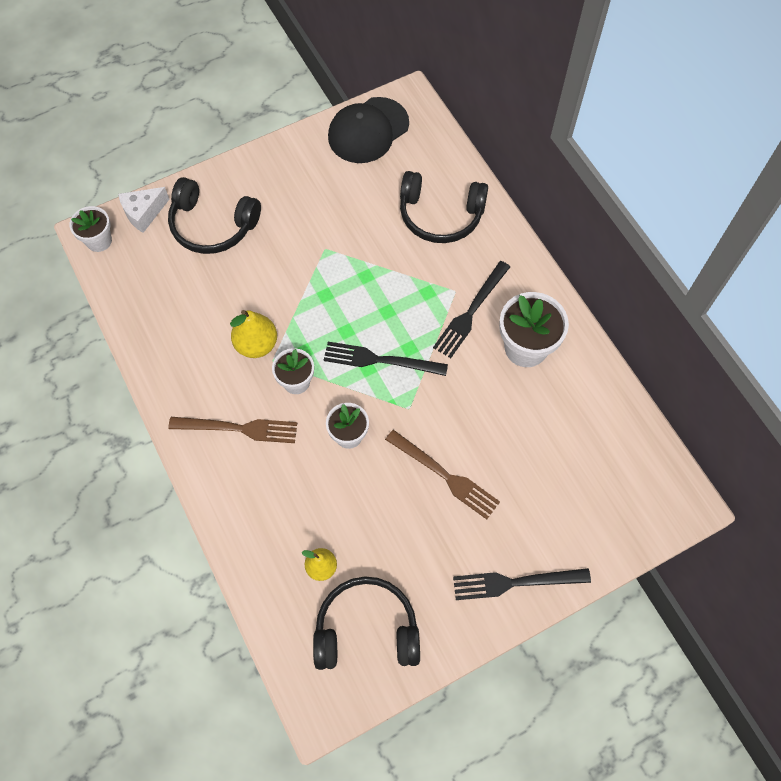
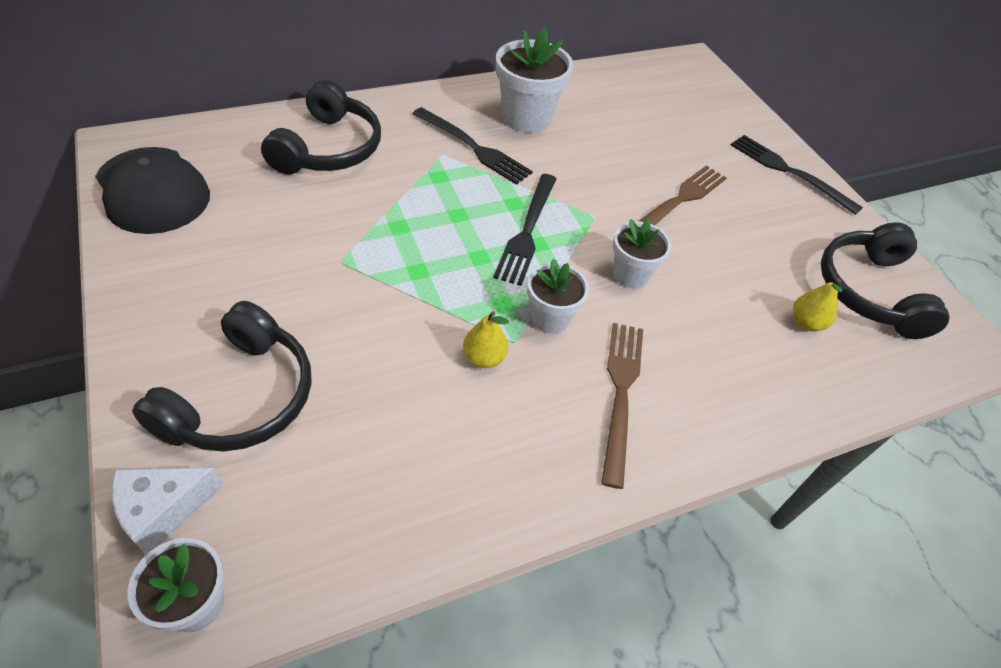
camera: 90 degrees left, 15 degrees down
white cheese [118,187,169,233] -> white cheese turned 90 degrees clockwise [112,468,223,555]
yellow pear [230,310,277,358] -> yellow pear [463,311,509,368], size x0.64
black fork [453,568,591,600] -> black fork turned 135 degrees clockwise [731,135,863,215]

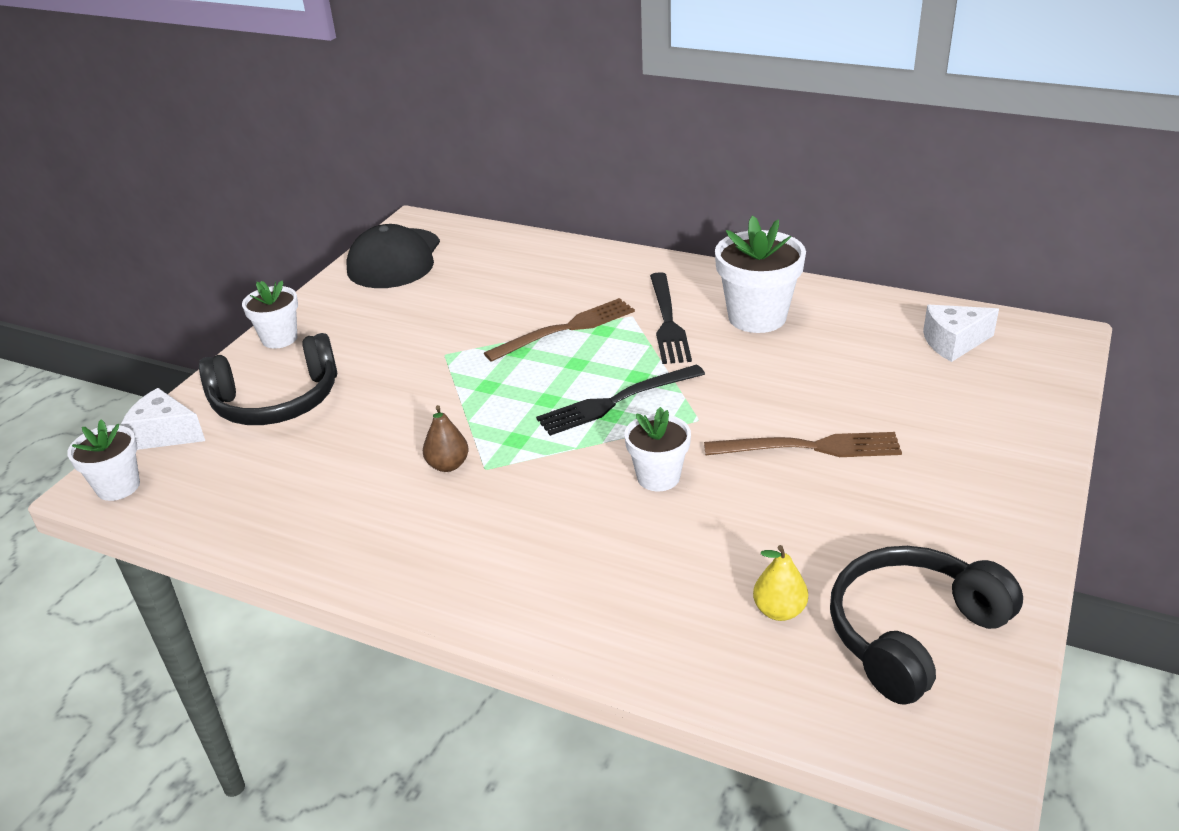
camera: 55 degrees right, 15 degrees down
black headphones [261,80,381,175] -> none
yellow pear [463,311,509,368] -> brown pear [423,405,468,472]
white flower pot [527,259,589,334] -> white flower pot moved to [242,280,298,349]
brown fork [601,323,643,489] -> brown fork moved to [484,298,635,362]
black fork [731,135,863,215] -> none
none -> white cheese [923,305,999,362]

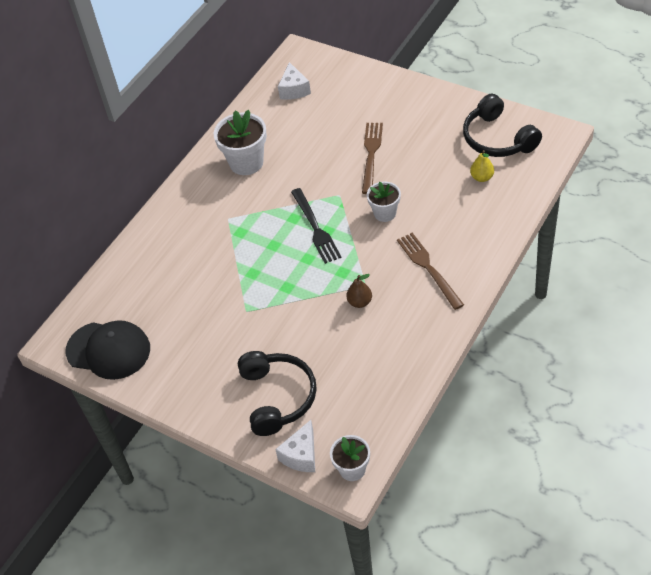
camera: 80 degrees left, 15 degrees up
white flower pot [242,280,298,349] -> none
brown fork [484,298,635,362] -> brown fork moved to [397,233,464,310]
black fork [650,272,692,364] -> none

